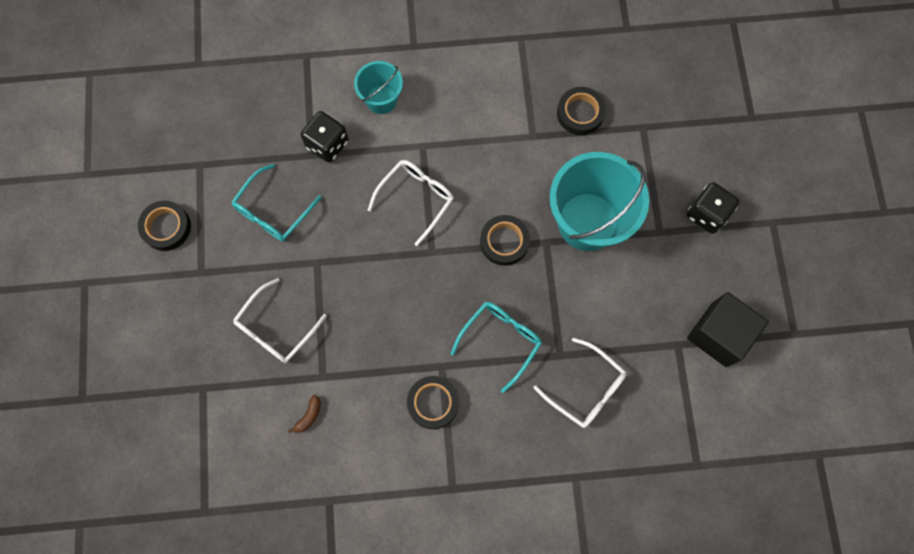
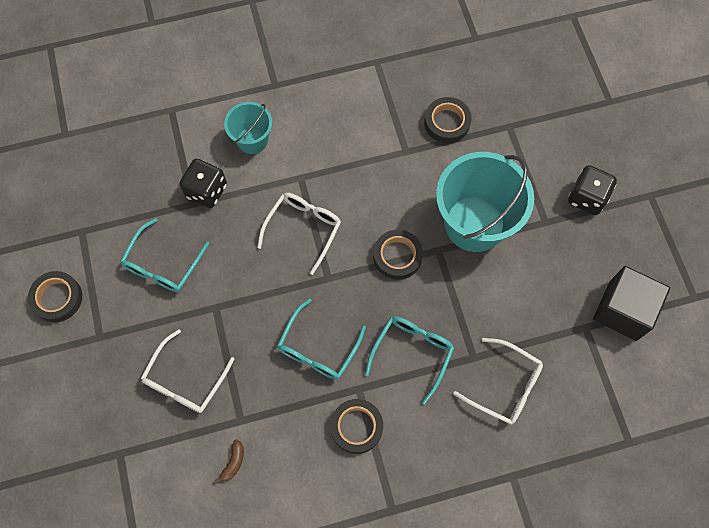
camera: 10 degrees left, 5 degrees down
none -> turquoise glasses [277,299,366,380]

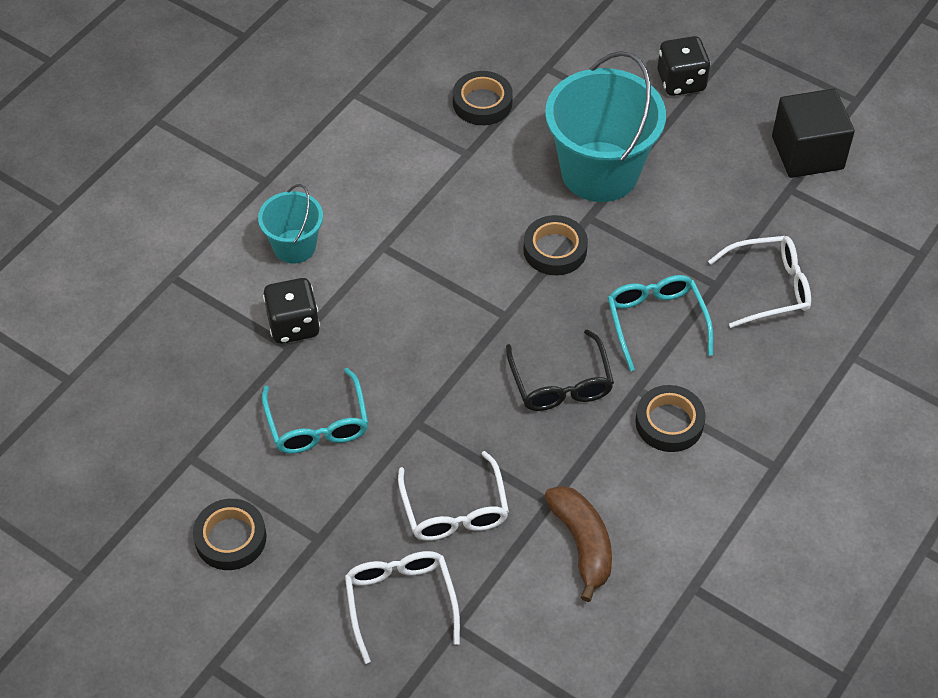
camera: 40 degrees left, 15 degrees down
brown banana [215,439,244,484] -> brown banana [544,486,612,602], size x2.06
white glasses [257,193,341,275] -> white glasses moved to [345,551,460,664]
turquoise glasses [277,299,366,380] -> black glasses [506,329,614,411]

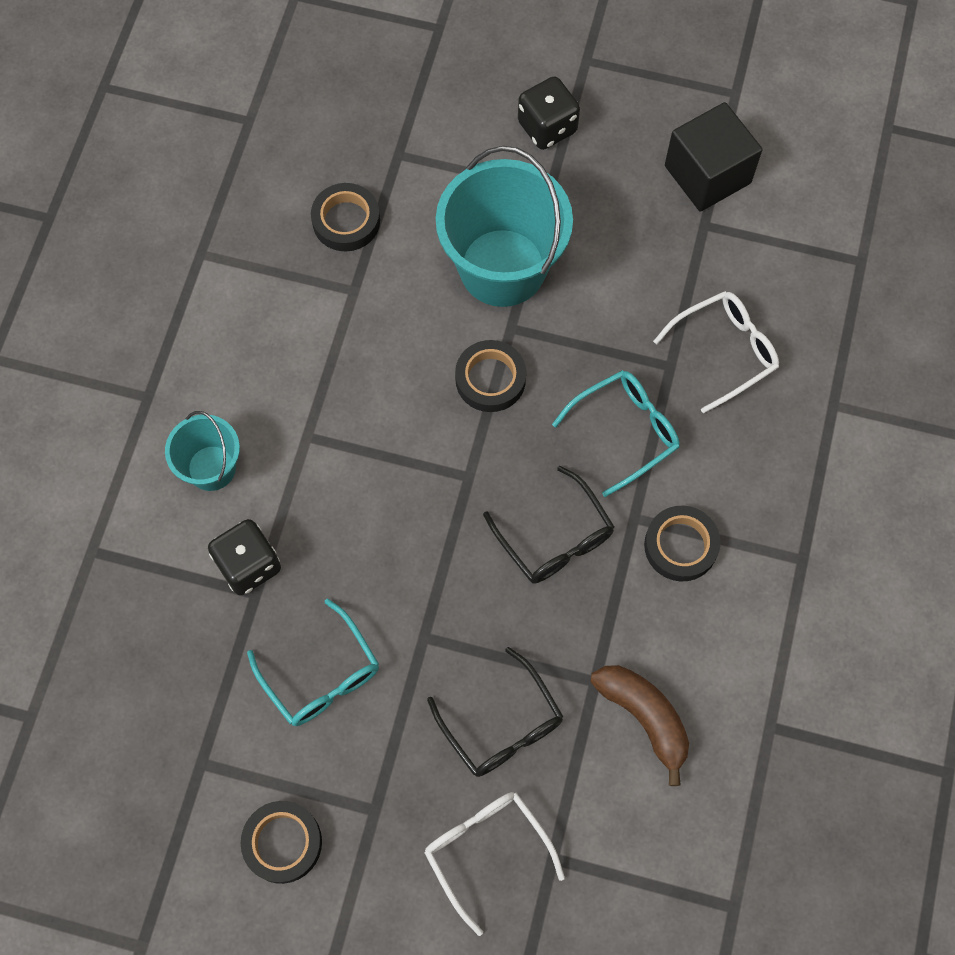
camera: 20 degrees left, 15 degrees up
white glasses [398,451,509,541] -> black glasses [427,647,564,777]
turquoise glasses [608,275,713,372] -> turquoise glasses turned 90 degrees clockwise [552,370,680,497]

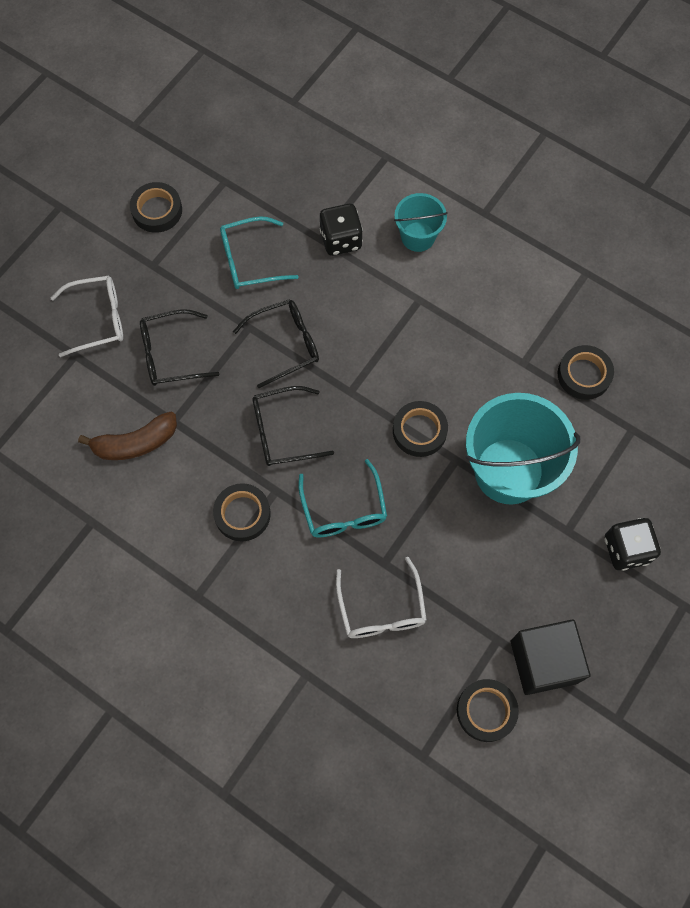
camera: 110 degrees right, 0 degrees up
none -> black glasses [233,299,319,388]
none -> black tape [457,679,519,742]

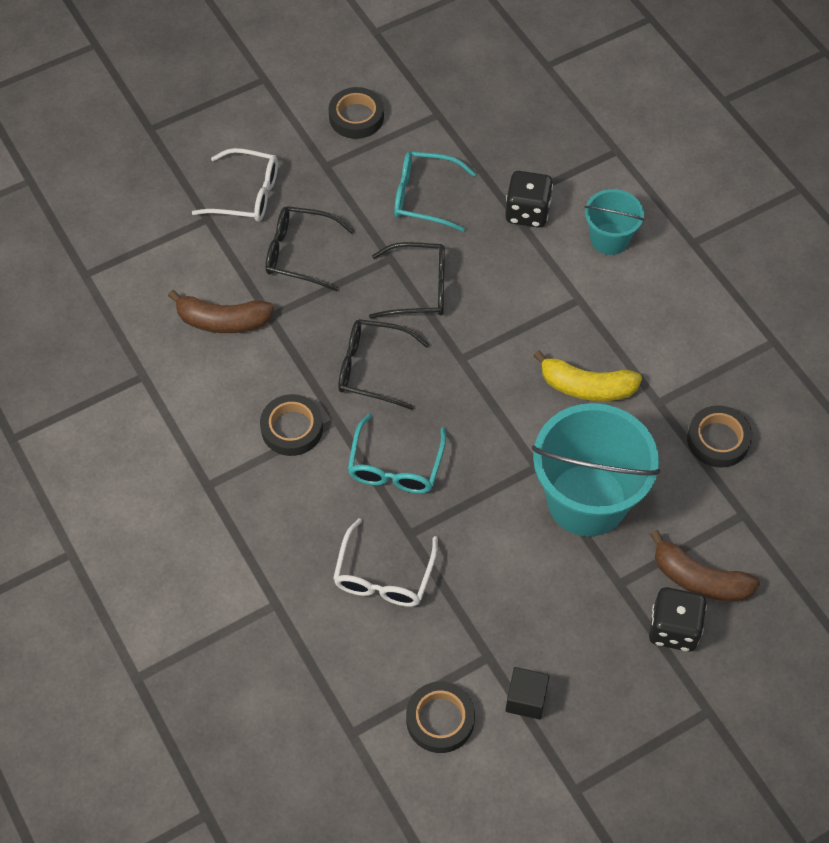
camera: 25 degrees right, 10 degrees down
black tape [393,401,448,457] -> none
black cube [511,620,590,695] -> black cube [505,667,550,719], size x0.55
none -> yellow banana [533,350,642,401]
none -> brown banana [650,530,760,602]

